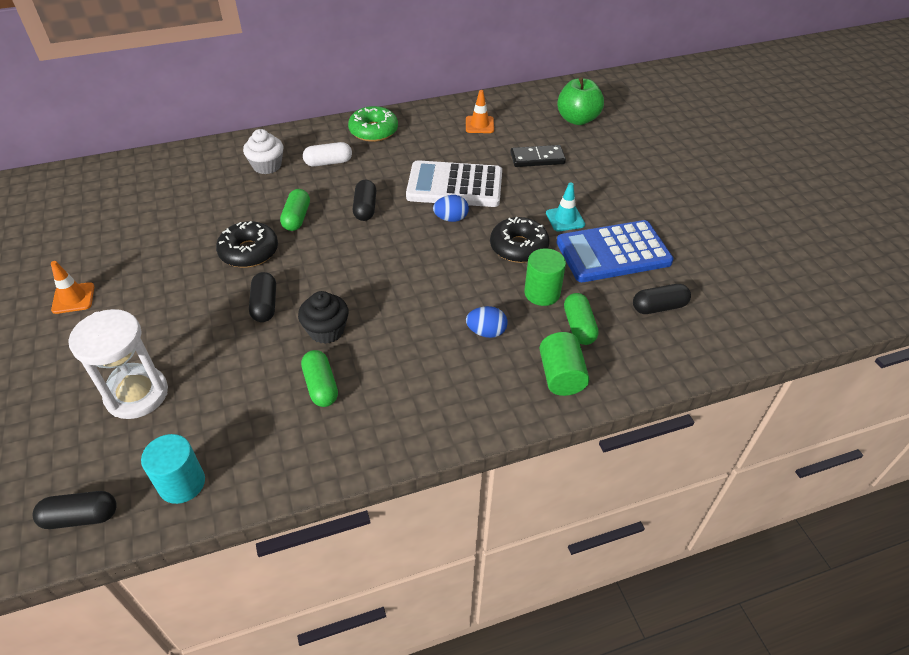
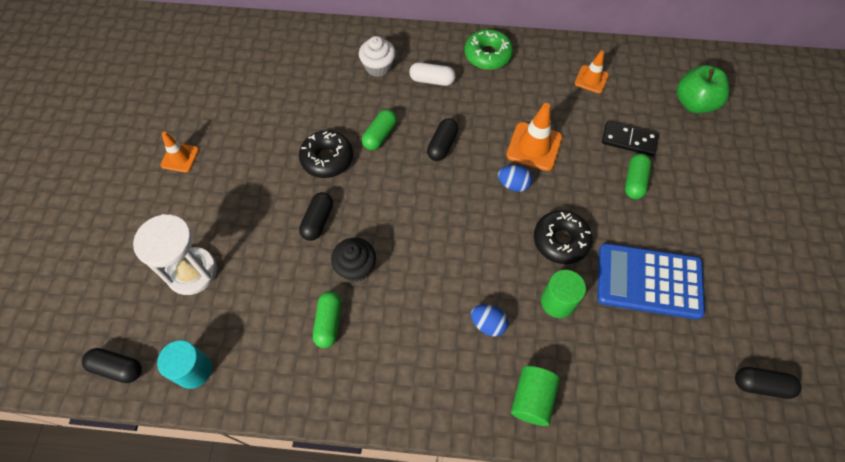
camera: 25 degrees right, 15 degrees up
white calculator [406,160,502,207] -> orange traffic cone [506,103,562,171]
turquoise traffic cone [546,182,585,231] -> none
green capsule [564,293,599,345] -> green capsule moved to [625,153,651,199]
black capsule [633,284,691,314] -> black capsule moved to [735,367,801,399]

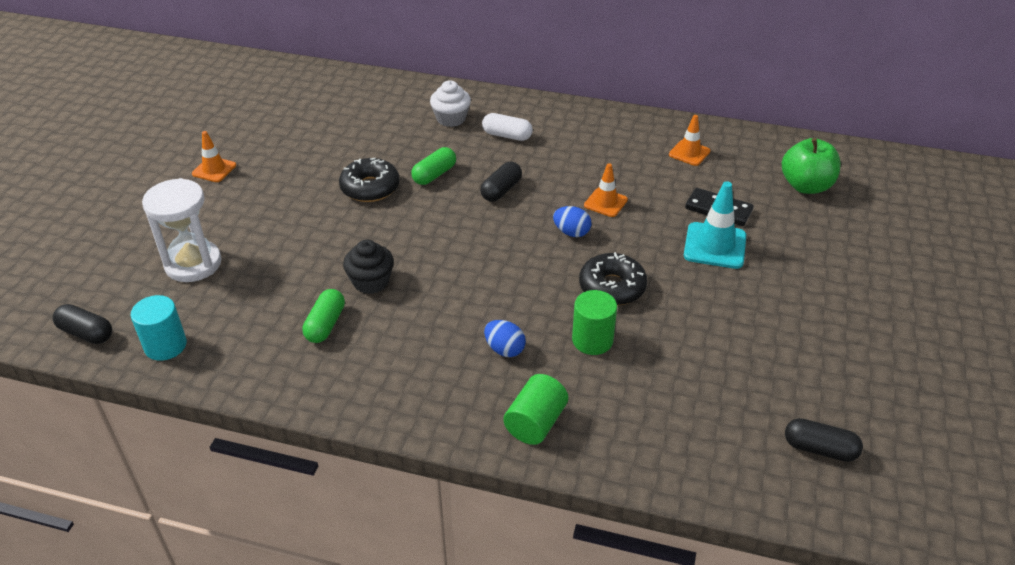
camera: 10 degrees right, 20 degrees down
black capsule [299,192,333,241] -> none
green donut [464,29,513,70] -> none
orange traffic cone [506,103,562,171] -> orange traffic cone [584,163,628,217], size x0.64
blue calculator [597,243,705,320] -> none
green capsule [625,153,651,199] -> turquoise traffic cone [684,181,746,269]

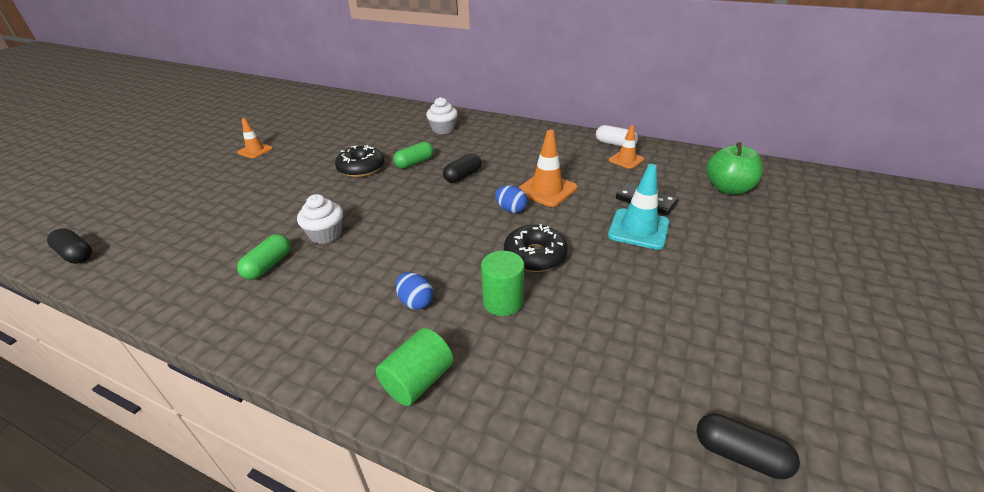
camera: 10 degrees right, 5 degrees down
turquoise cylinder [131,295,187,361] -> none
white hourglass [142,178,222,282] -> none
black cupcake [343,239,394,294] -> white cupcake [297,194,343,244]
white capsule [482,113,533,141] -> white capsule moved to [596,125,638,146]
orange traffic cone [584,163,628,217] -> orange traffic cone [518,130,577,207], size x1.57

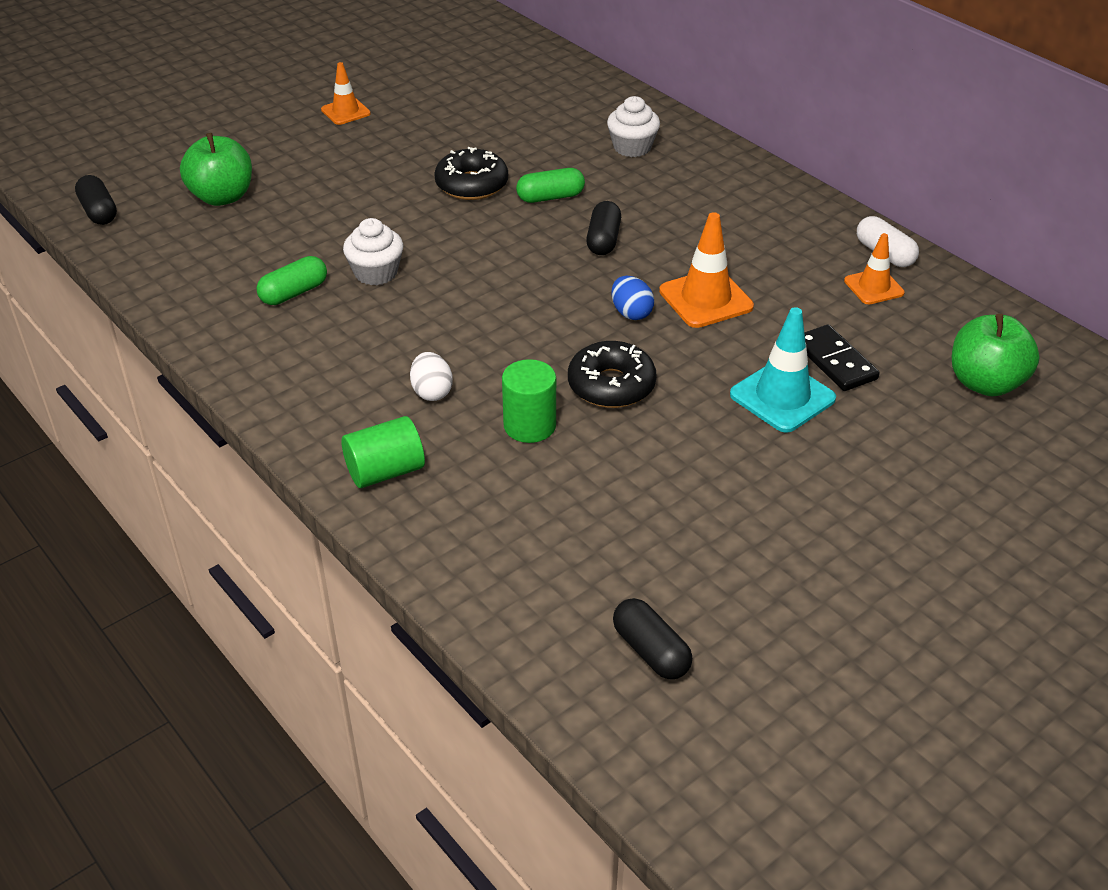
camera: 25 degrees right, 5 degrees up
blue egg [396,272,434,310] -> white egg [410,352,453,401]
black capsule [443,153,481,183] -> black capsule turned 60 degrees counterclockwise [586,201,621,255]
none -> green apple [180,133,252,206]

